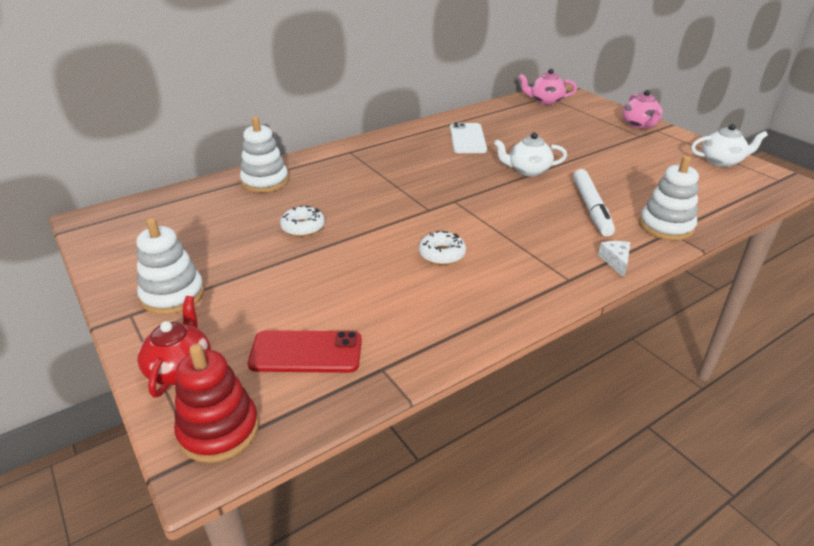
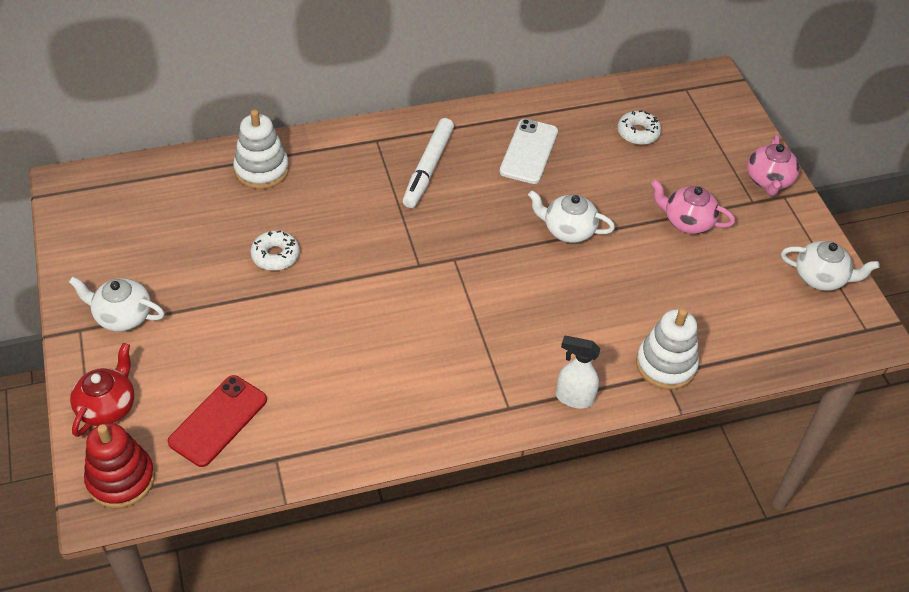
camera: 15 degrees right, 15 degrees up
white stacking toy [136,218,204,315] -> white teapot [69,277,165,332]
red phone [248,330,362,373] -> red phone turned 75 degrees counterclockwise [168,375,267,467]
white donut [419,231,466,265] -> white donut moved to [618,110,661,145]
pink teapot [518,69,577,105] -> pink teapot moved to [651,180,735,234]
white marker [573,169,615,236] -> white marker moved to [403,118,454,208]
white cheese [598,241,631,277] -> white spray bottle [556,336,601,409]

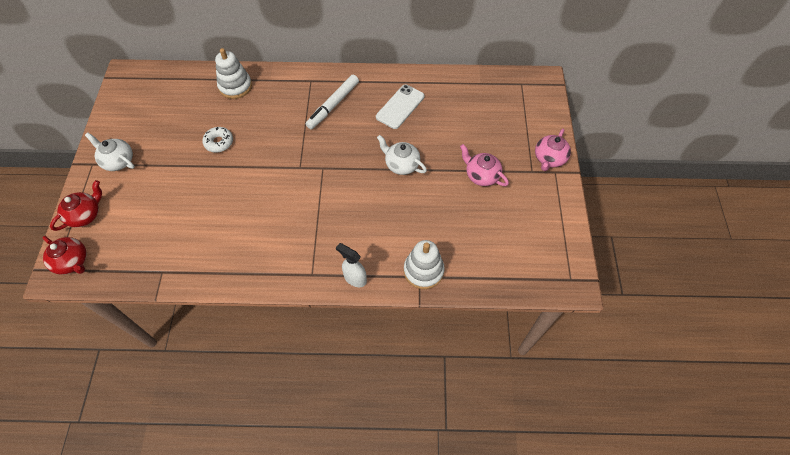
camera: 20 degrees right, 10 degrees up
red stacking toy [84,423,155,509] -> red teapot [43,236,87,275]
red phone [168,375,267,467] -> none
white donut [618,110,661,145] -> none
white teapot [781,241,880,291] -> none

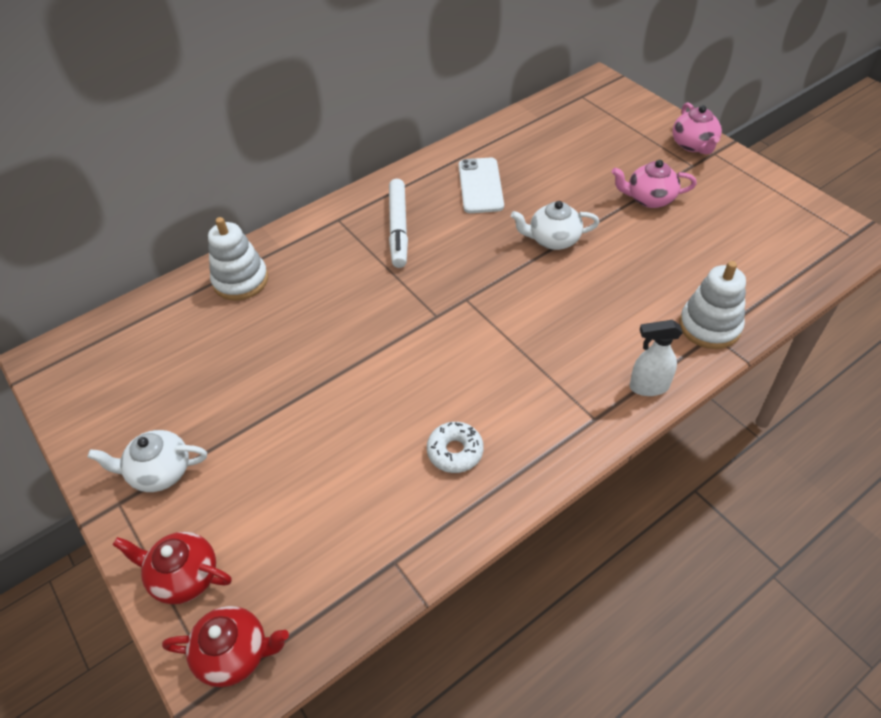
camera: 35 degrees left, 10 degrees down
red teapot [50,180,102,231] -> red teapot turned 75 degrees counterclockwise [113,532,232,604]
white donut [202,127,233,153] -> white donut moved to [427,422,483,473]

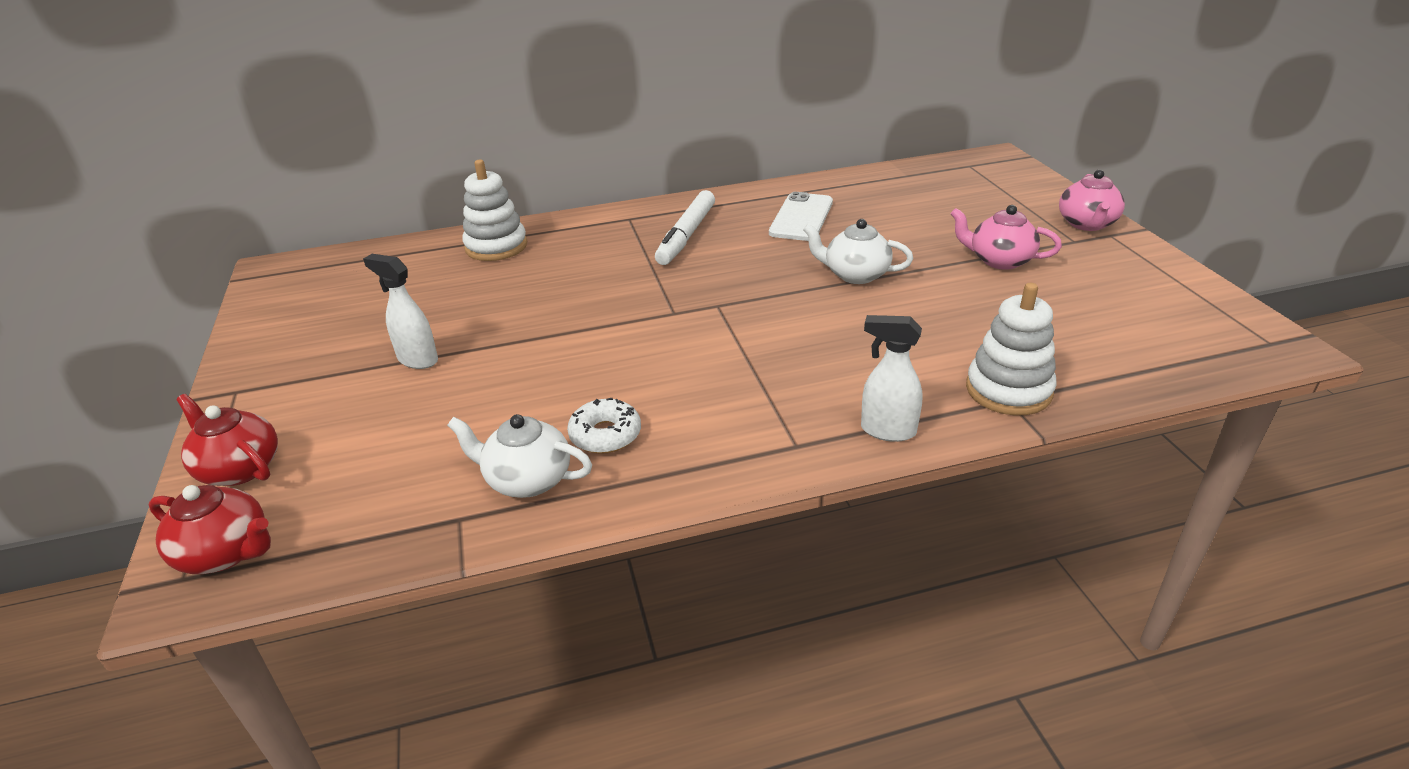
camera: 20 degrees right, 15 degrees down
white teapot [88,430,207,492] -> white teapot moved to [447,414,592,498]
none -> white spray bottle [363,254,438,369]

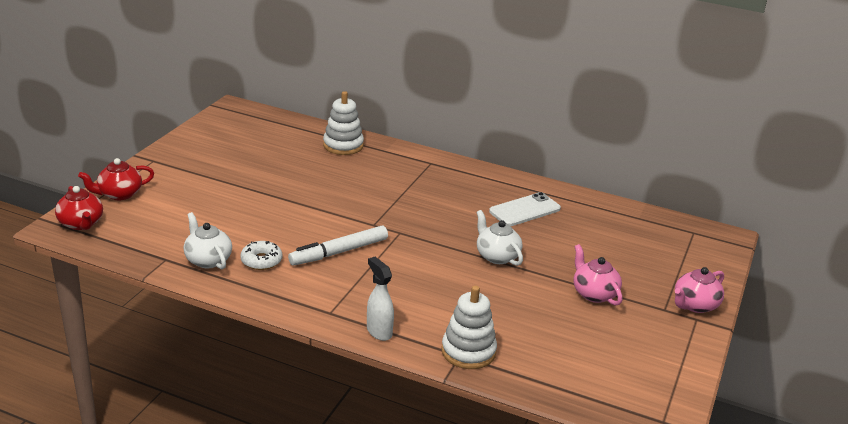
camera: 35 degrees right, 5 degrees down
red teapot [176,394,278,486] -> red teapot turned 105 degrees counterclockwise [78,158,154,200]
white spray bottle [363,254,438,369] -> none
white marker [655,190,715,265] -> white marker moved to [288,226,388,266]

